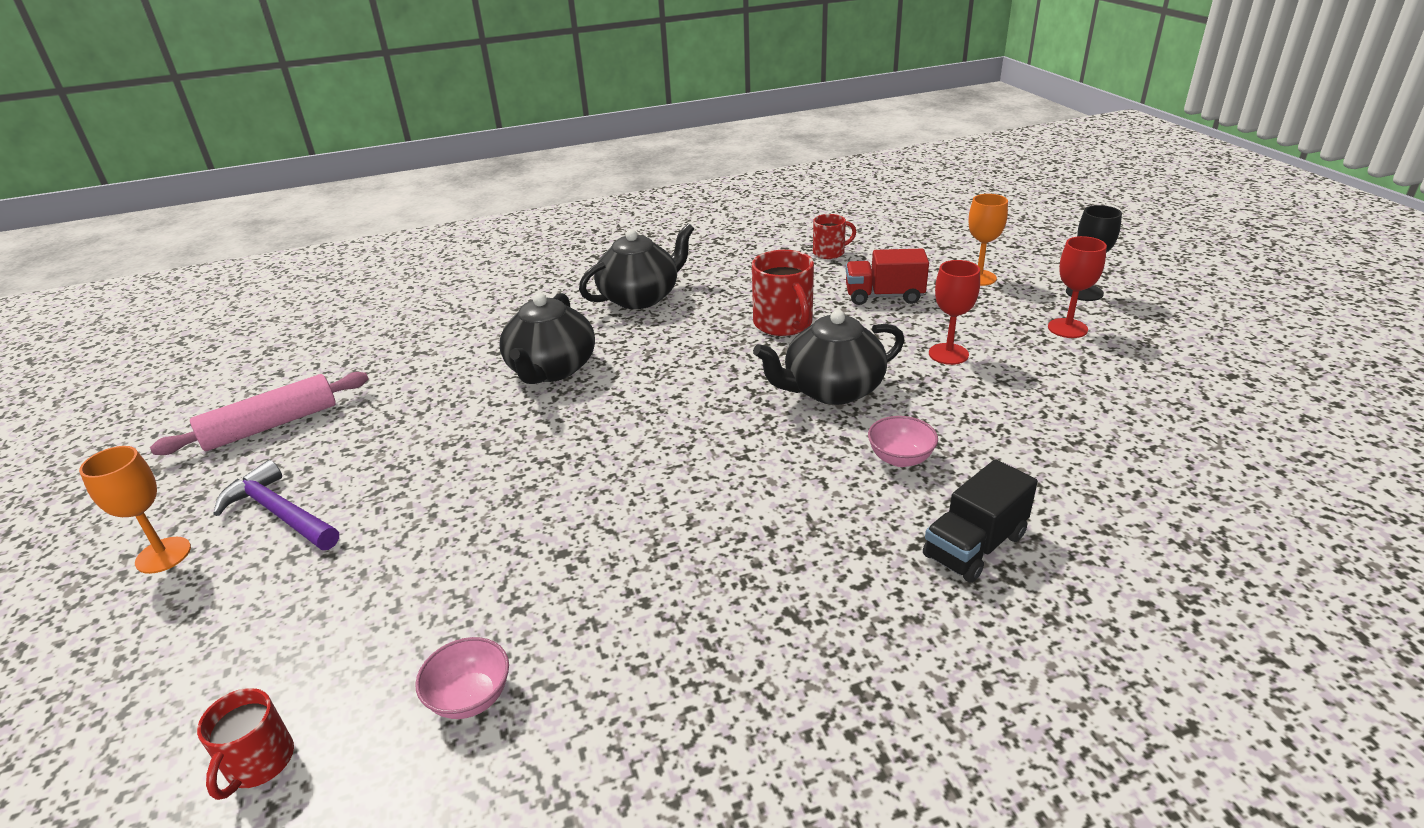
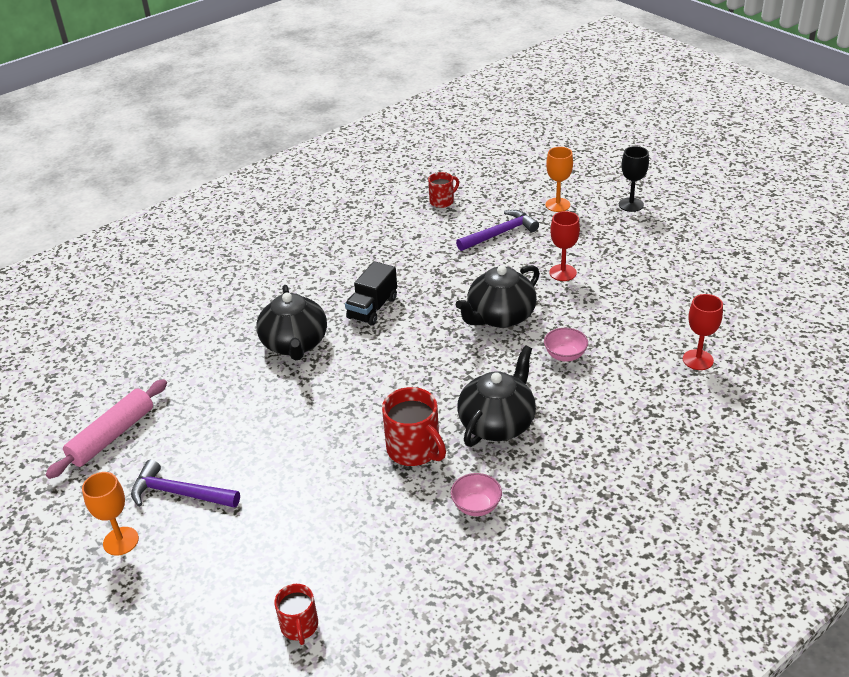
camera: 20 degrees left, 5 degrees up
pink bowl [415,637,509,719] -> pink bowl moved to [451,473,502,516]
black teapot [579,224,694,309] -> black teapot moved to [457,346,536,447]
red mug [752,250,814,336] -> red mug moved to [382,387,446,466]
red truck [846,249,929,305] -> purple hammer [456,210,539,251]
black truck [923,459,1038,583] -> black truck moved to [345,261,397,325]
red goblet [1048,236,1107,338] -> red goblet moved to [683,294,723,370]

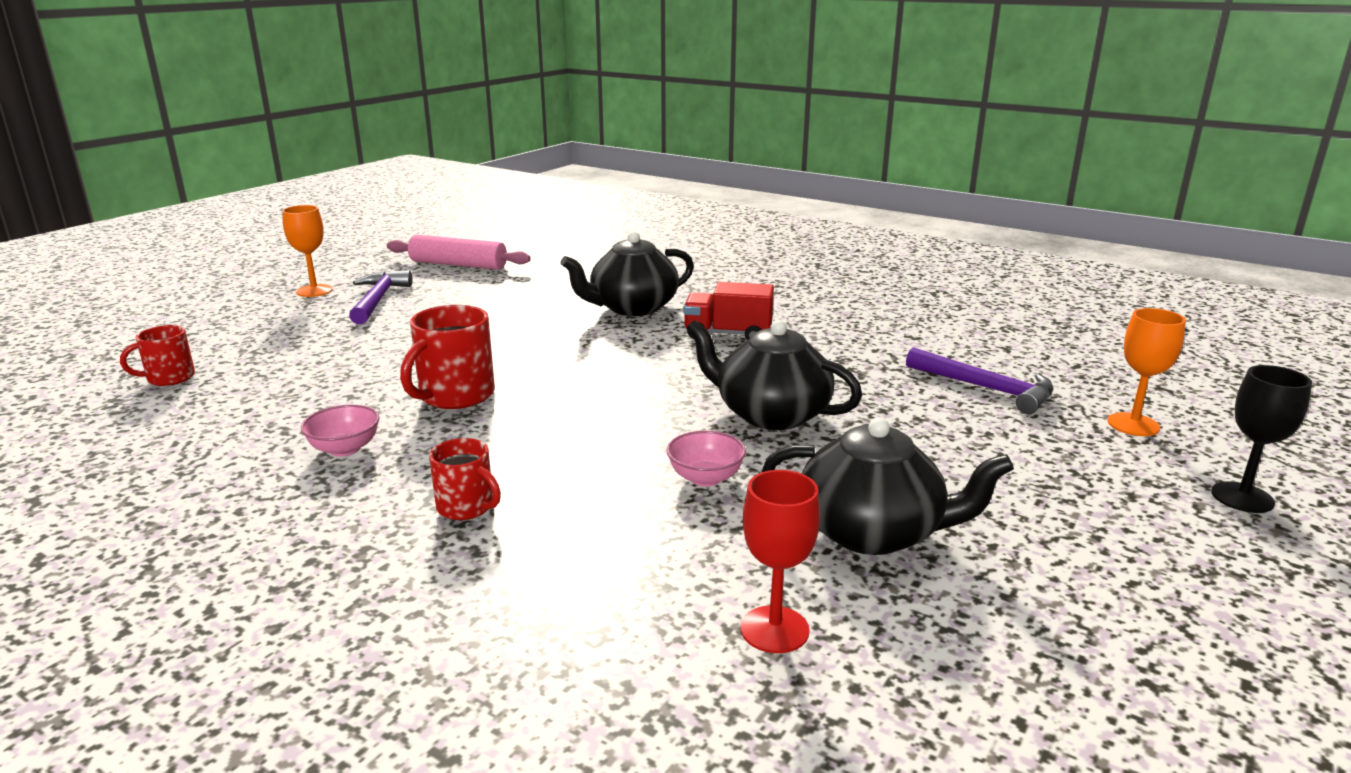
camera: 70 degrees right, 15 degrees down
black truck [345,261,397,325] -> red truck [684,282,774,340]
red mug [428,172,459,208] -> red mug moved to [429,438,501,520]
black teapot [457,346,536,447] -> black teapot moved to [762,418,1014,555]
red goblet [549,211,580,281] -> none

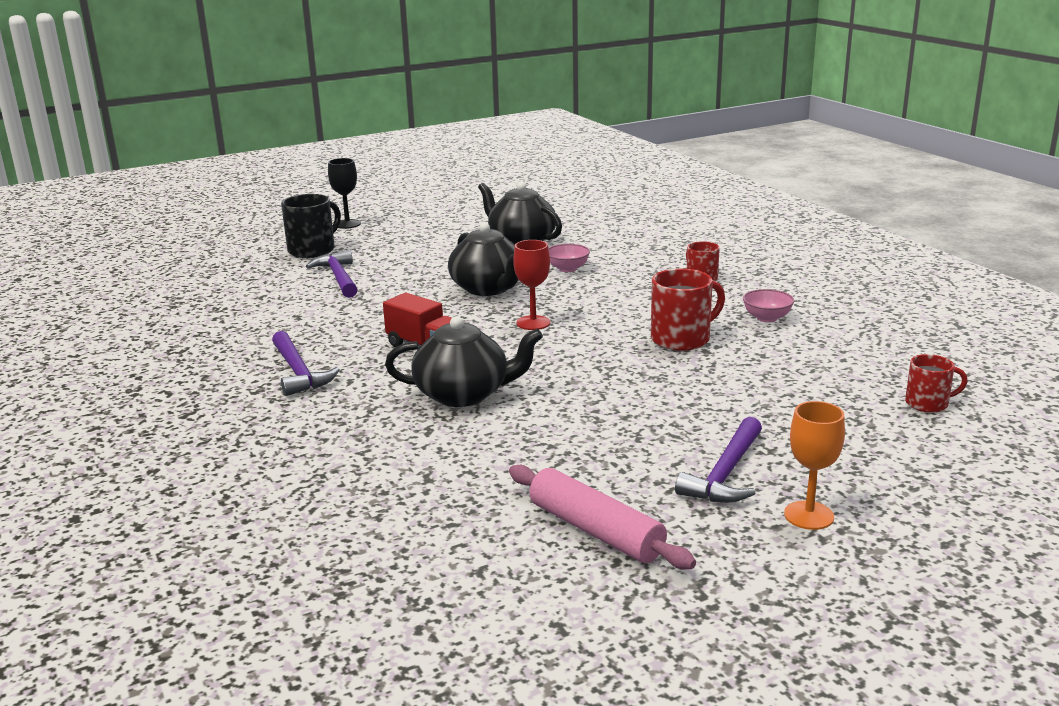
camera: 150 degrees left, 0 degrees up
red goblet [740,470,820,653] -> red goblet moved to [513,240,550,330]
orange goblet [1108,308,1186,436] -> black mug [281,194,341,258]
none -> purple hammer [272,331,340,396]

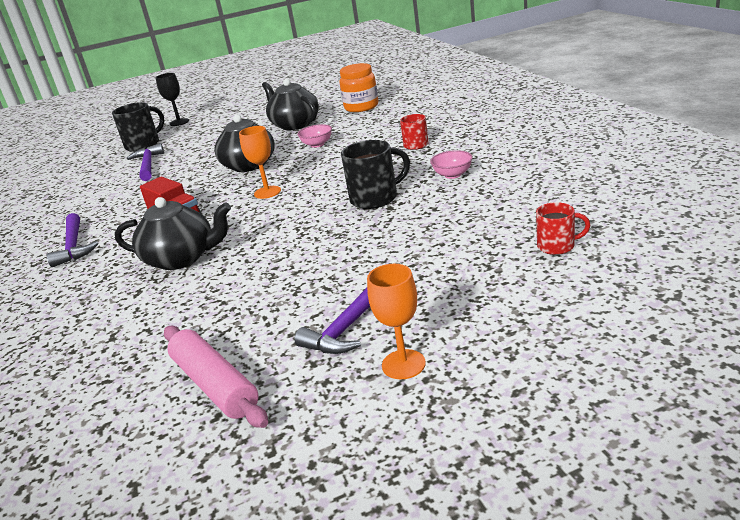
camera: 10 degrees right, 5 degrees up
red goblet [513,240,550,330] -> orange goblet [239,126,281,199]
red mug [651,268,725,351] -> black mug [341,140,410,209]
none -> orange jar [339,63,379,112]

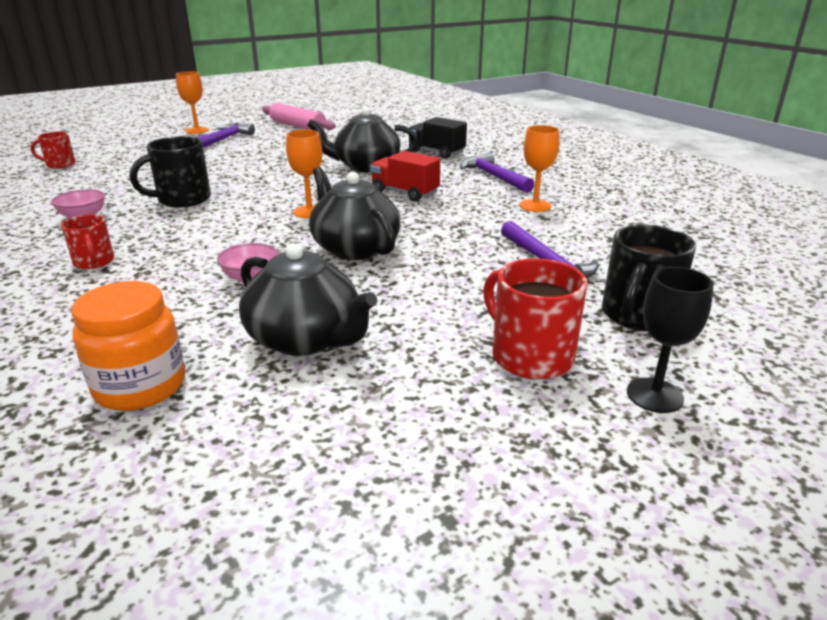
camera: 165 degrees right, 0 degrees up
none -> black truck [408,117,467,159]
none -> red mug [483,258,587,380]
none -> orange goblet [519,125,559,212]

